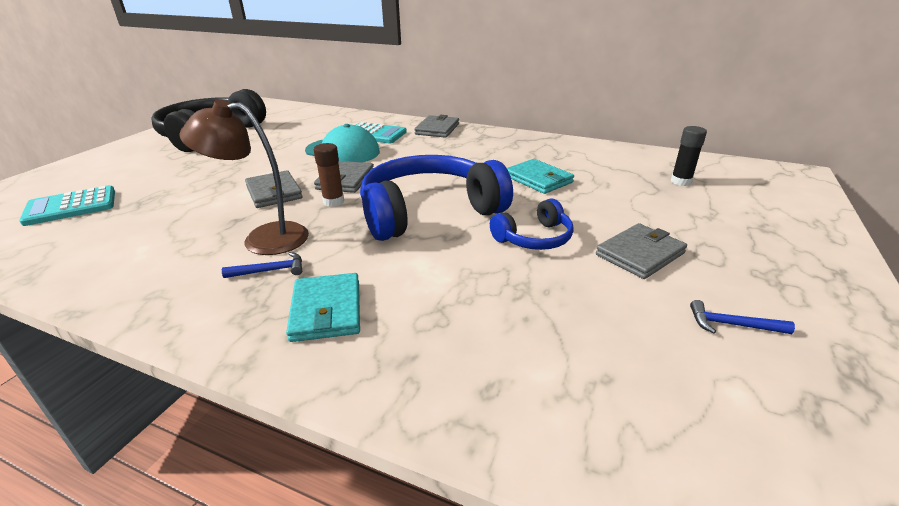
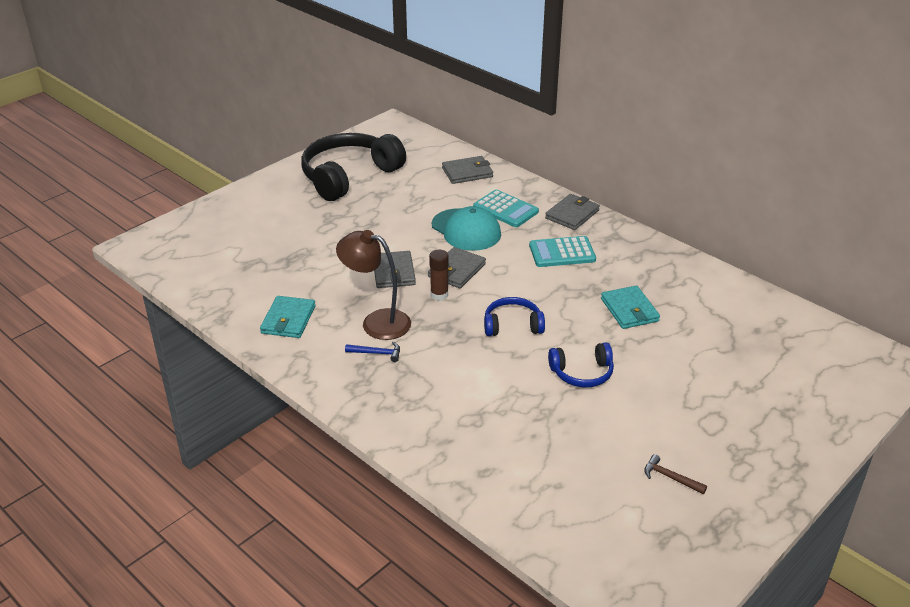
camera: 20 degrees right, 5 degrees up
turquoise calculator [19,185,115,226] -> turquoise calculator moved to [529,236,596,267]
turquoise wallet [286,273,360,342] -> turquoise wallet moved to [260,296,316,338]
blue headphones [360,155,513,241] -> blue headphones [484,297,545,336], size x0.50
grey wallet [596,223,687,279] -> grey wallet moved to [442,156,493,184]
black glue stick [670,126,707,186] -> none
blue hammer [690,300,795,334] -> brown hammer [644,454,707,494]

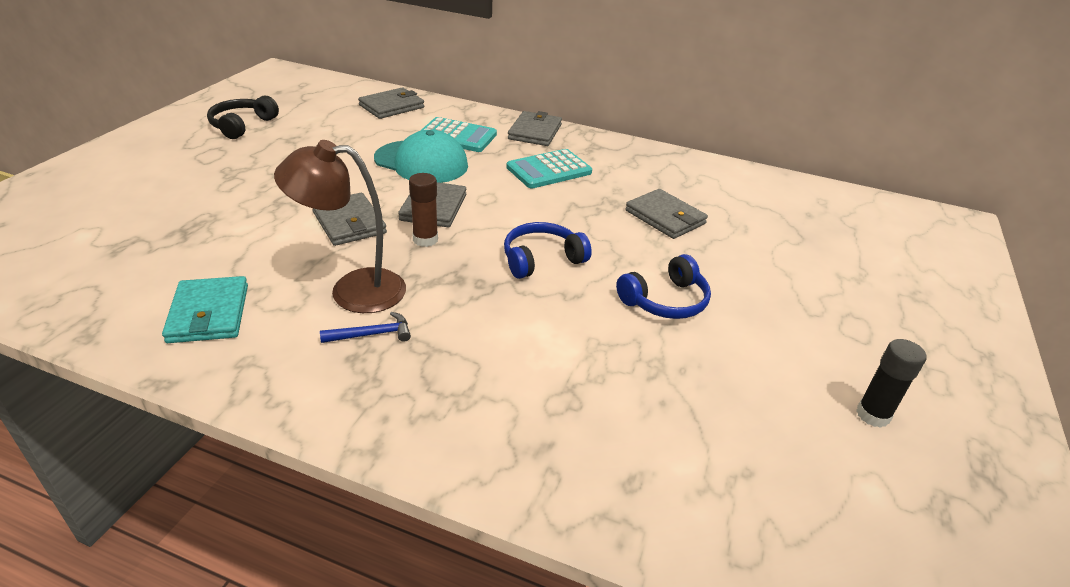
camera: 25 degrees left, 0 degrees up
black headphones [301,133,406,201] -> black headphones [207,96,279,139], size x0.50
turquoise wallet [601,286,660,329] -> grey wallet [625,189,708,239]
brown hammer [644,454,707,494] -> black glue stick [856,339,926,428]

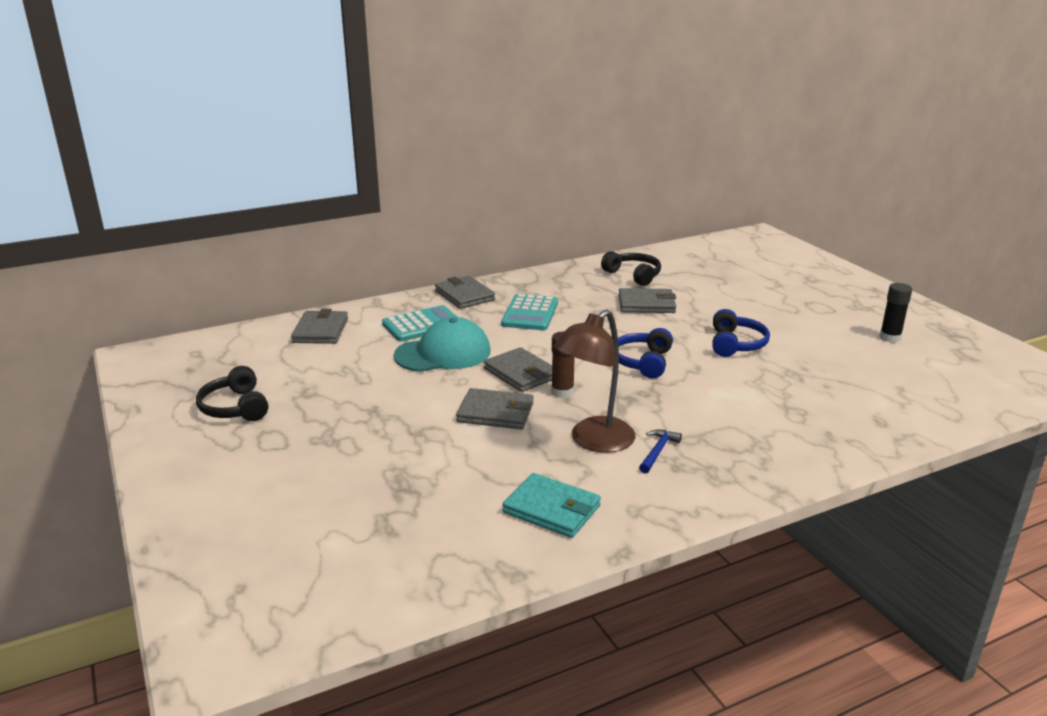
camera: 45 degrees left, 10 degrees down
none -> black headphones [601,251,661,286]

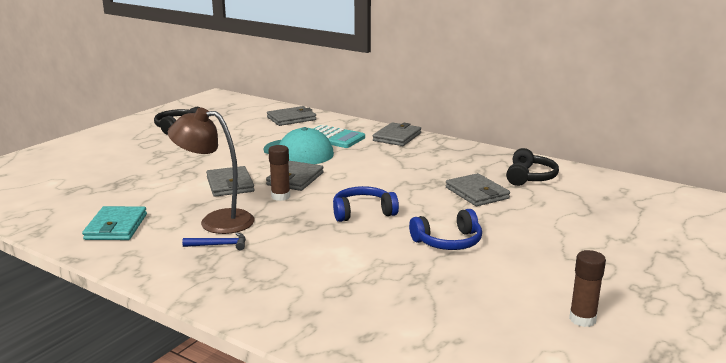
camera: 60 degrees right, 5 degrees down
turquoise calculator [501,294,558,330] -> none
black glue stick [879,283,912,343] -> brown glue stick [569,250,606,327]

